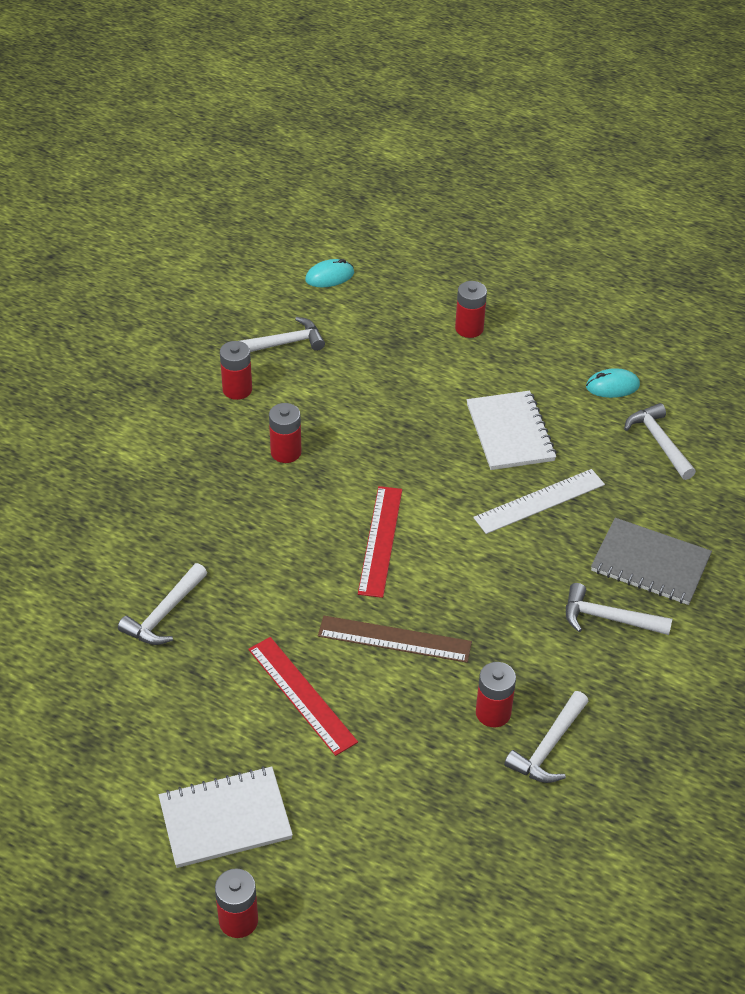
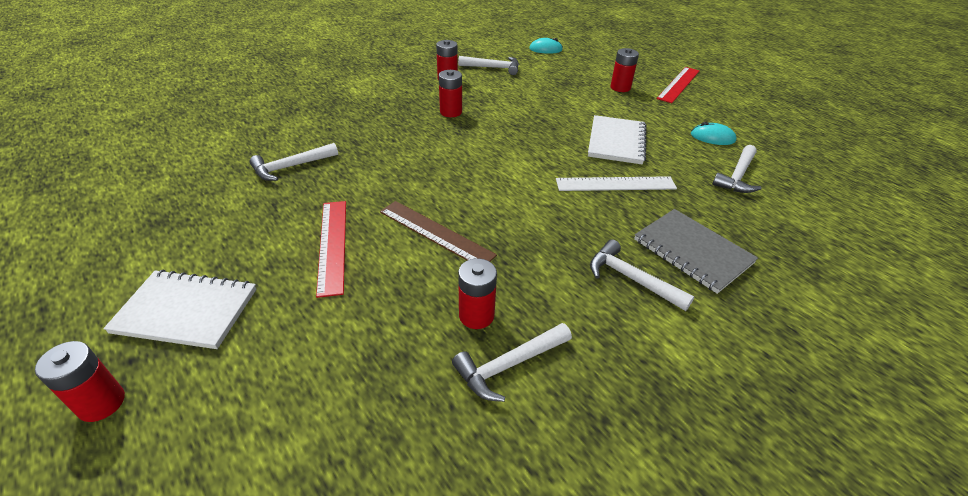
camera: 25 degrees right, 5 degrees down
red ruler [358,486,402,598] -> red ruler moved to [657,67,700,103]
white hammer [624,403,696,480] -> white hammer turned 150 degrees counterclockwise [712,145,762,193]

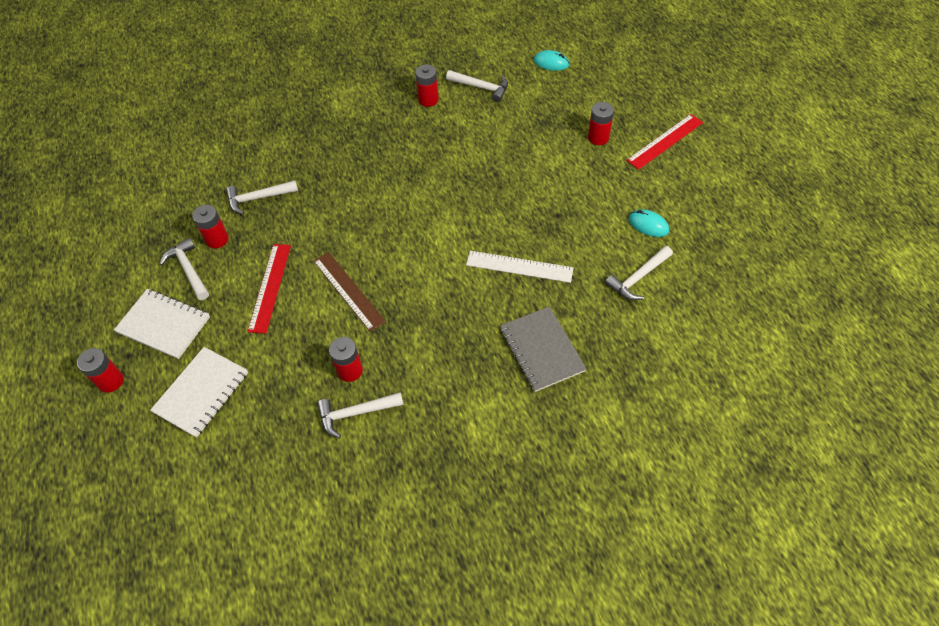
camera: 20 degrees right, 15 degrees up
red battery [439,70,462,117] -> red battery moved to [192,205,228,248]
white notebook [588,115,647,164] -> white notebook moved to [150,347,248,438]
white hammer [590,239,695,311] -> white hammer moved to [160,238,209,300]

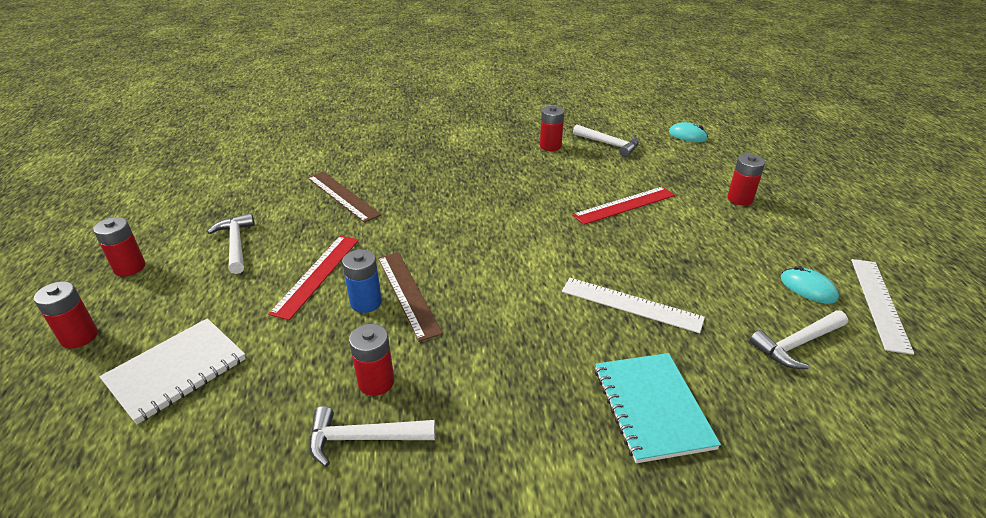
camera: 10 degrees right, 20 degrees down
white notebook [114,289,210,359] -> none
red battery [192,205,228,248] -> red battery moved to [93,217,145,276]
white hammer [226,180,298,214] -> brown ruler [308,172,381,223]
grey notebook [500,306,587,392] -> turquoise notebook [595,353,721,463]
red ruler [626,114,703,170] -> red ruler moved to [573,186,675,225]
none -> blue battery [342,249,382,313]
none -> white ruler [851,259,914,355]

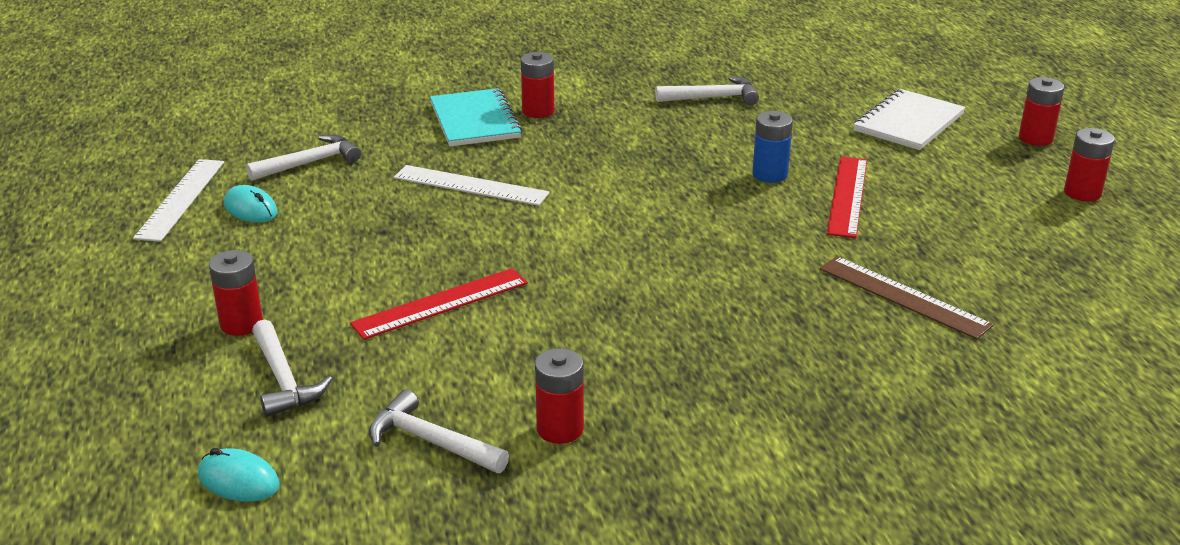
camera: 175 degrees right, 5 degrees down
white hammer [207,213,255,274] -> white hammer moved to [252,319,332,417]
red battery [349,324,394,396] -> red battery moved to [521,52,554,118]
brown ruler [378,252,443,342] -> none

